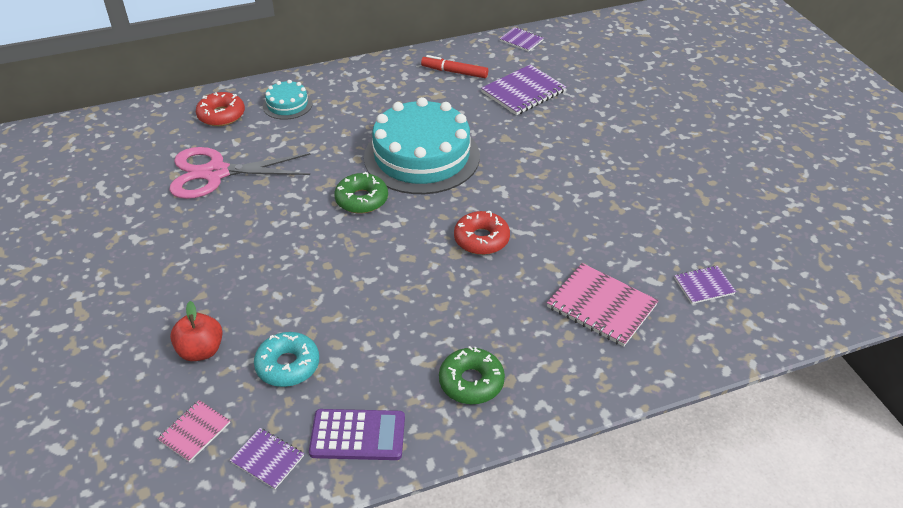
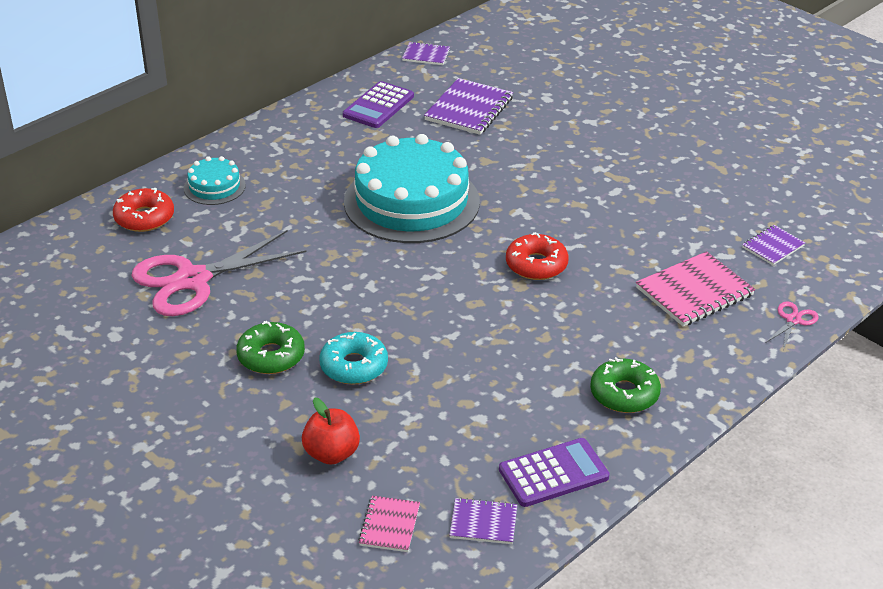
camera: 25 degrees left, 5 degrees down
turquoise donut [254,332,319,387] -> turquoise donut moved to [320,332,388,384]
green donut [334,172,388,214] -> green donut moved to [236,321,305,374]
red marker [421,55,488,78] -> purple calculator [343,81,414,128]
pink notebook [547,263,659,347] -> pink notebook turned 45 degrees counterclockwise [636,251,755,327]
none -> pink scissors [765,302,819,350]

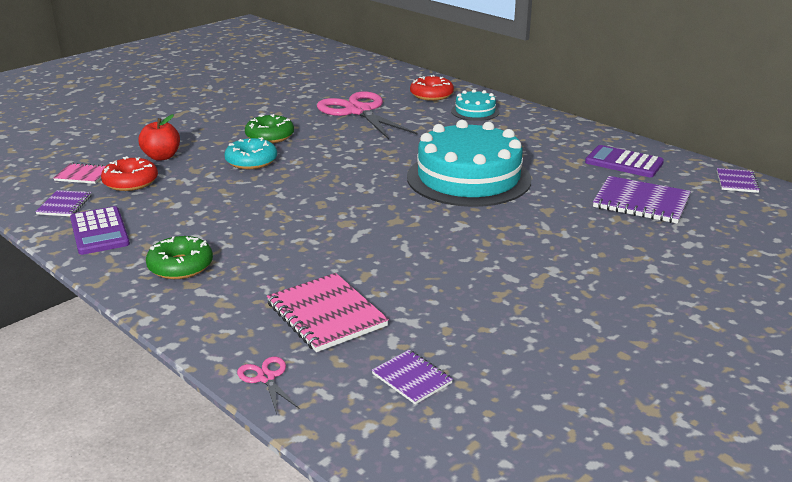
camera: 90 degrees right, 10 degrees down
red donut [506,232,569,280] -> red donut moved to [101,156,158,191]
pink scissors [765,302,819,350] -> pink scissors turned 150 degrees counterclockwise [237,357,299,414]

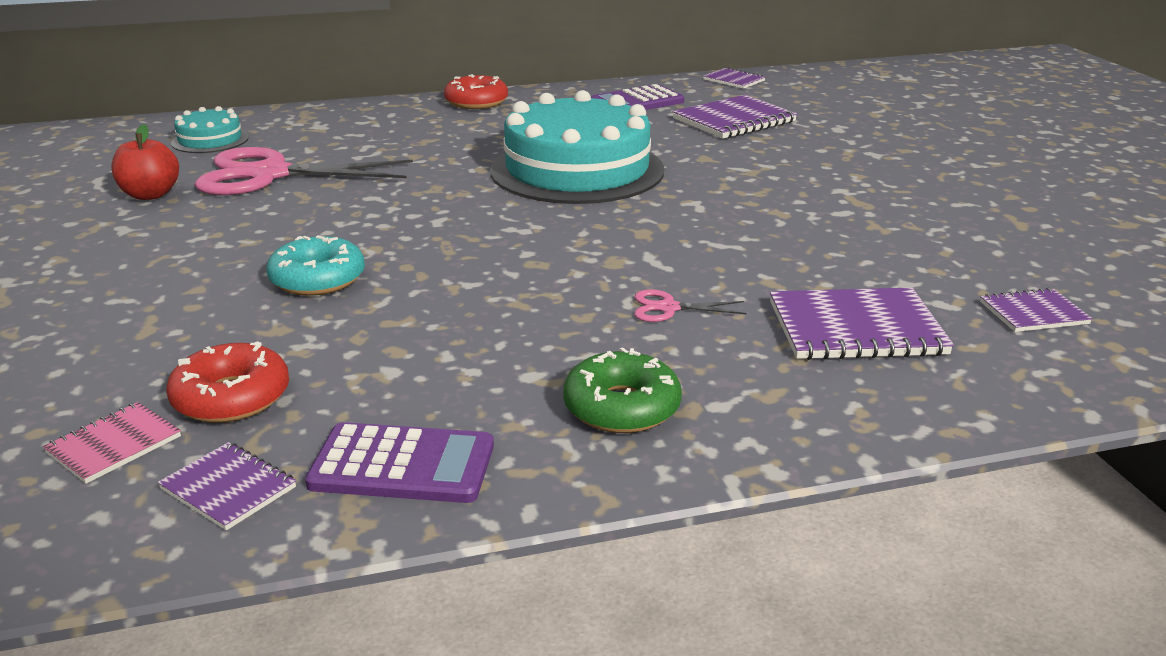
camera: 60 degrees left, 0 degrees up
red apple [138,114,180,161] -> red apple moved to [111,124,179,200]
pink scissors [237,357,299,414] -> pink scissors moved to [634,289,747,322]
green donut [245,114,294,143] -> none
pink notebook [267,273,389,352] -> purple notebook [770,288,954,360]
red donut [410,75,454,101] -> red donut moved to [444,74,508,109]
turquoise cake [451,89,499,121] -> turquoise cake moved to [171,106,249,153]

